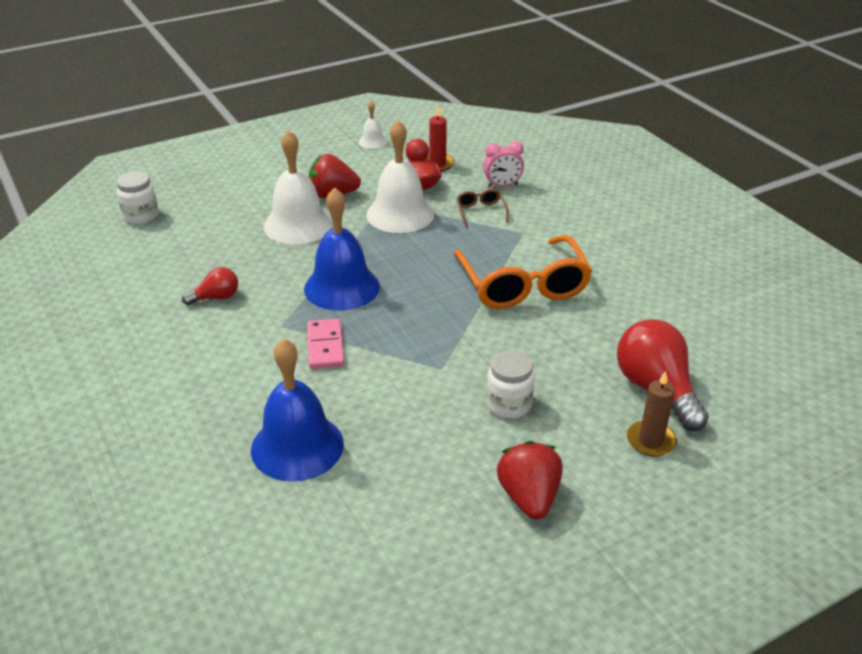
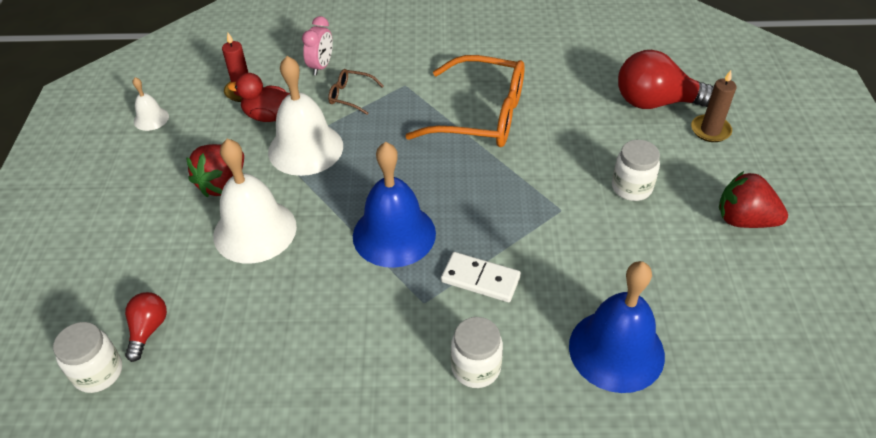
camera: 60 degrees left, 10 degrees up
red light bulb [182,267,238,305] -> red light bulb moved to [125,292,167,362]
pink domino [307,318,344,369] -> white domino [441,252,521,302]
none -> white jar [451,317,503,388]

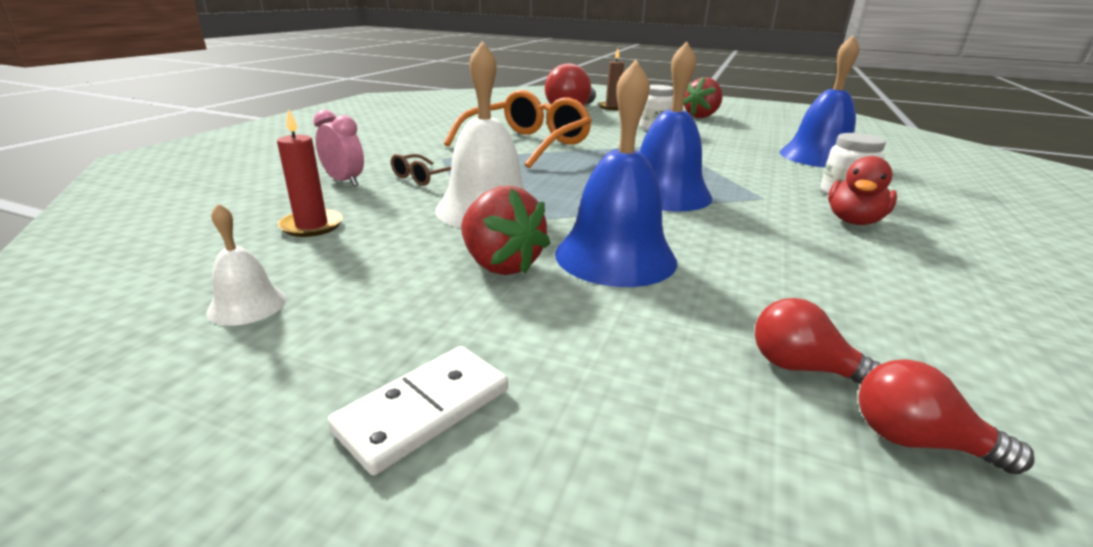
camera: 70 degrees left, 20 degrees down
white jar [53,322,122,393] -> red light bulb [858,359,1035,474]
white bell [213,139,297,263] -> blue bell [555,60,677,287]
red duck [228,73,290,122] -> red duck moved to [828,156,897,225]
white domino [441,252,521,302] -> white domino moved to [328,346,508,475]

